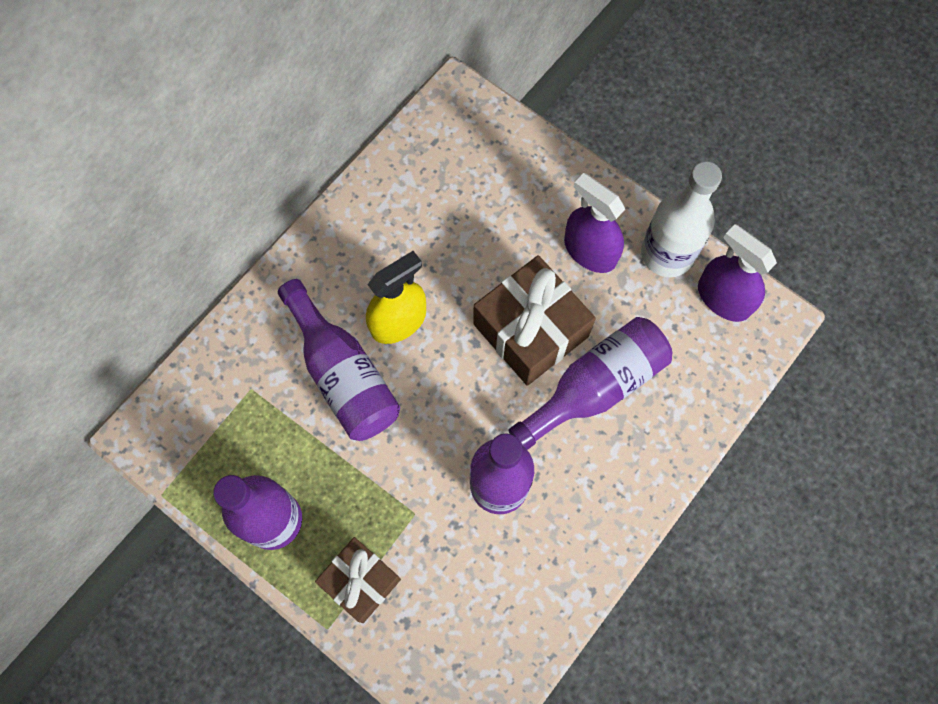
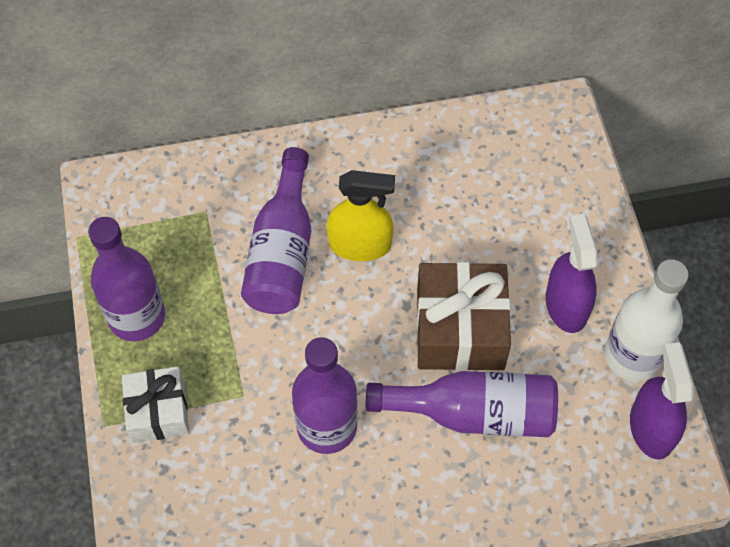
camera: 40 degrees right, 10 degrees down
brown gift [315,537,401,623] -> white gift [122,366,189,443]

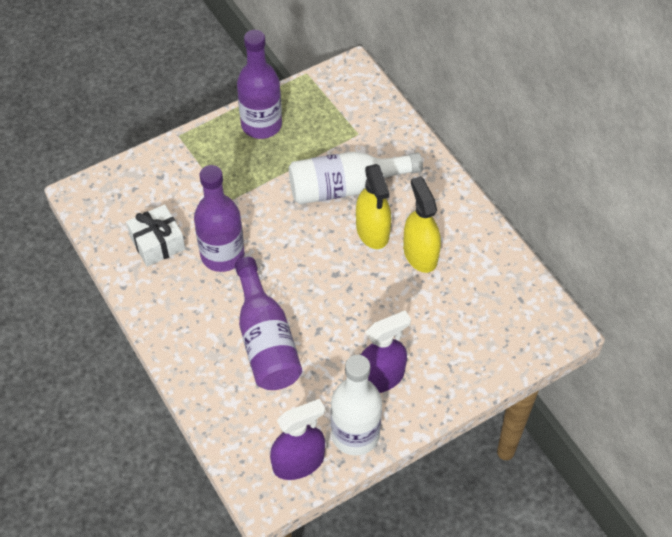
camera: 70 degrees right, 5 degrees down
white gift [122,366,189,443] -> white gift moved to [126,204,185,267]
purple bottle [241,147,311,314] -> white bottle [289,152,423,204]
brown gift [416,262,511,371] -> none
none -> yellow spray bottle [403,176,441,273]

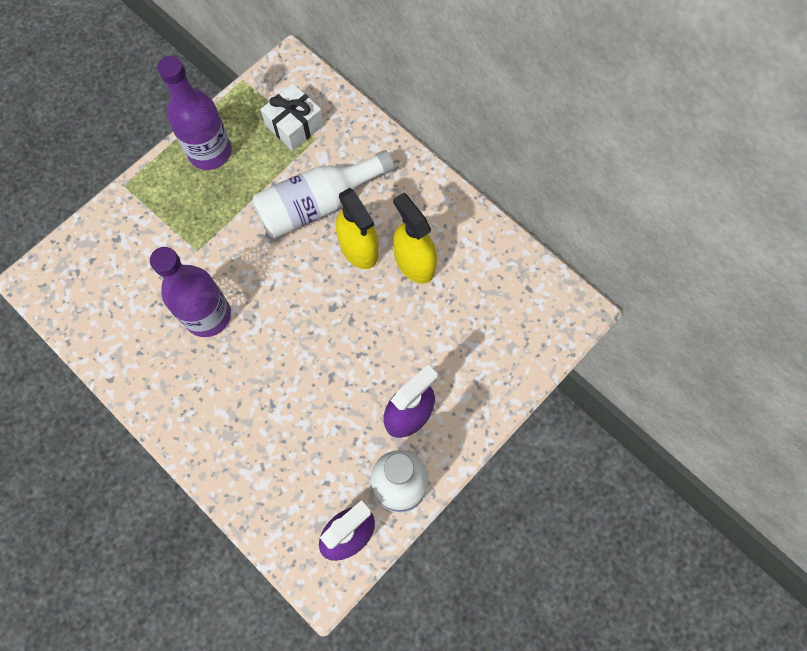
camera: 15 degrees left, 15 degrees up
white gift [126,204,185,267] -> white gift moved to [260,83,324,151]
purple bottle [235,257,302,390] -> none

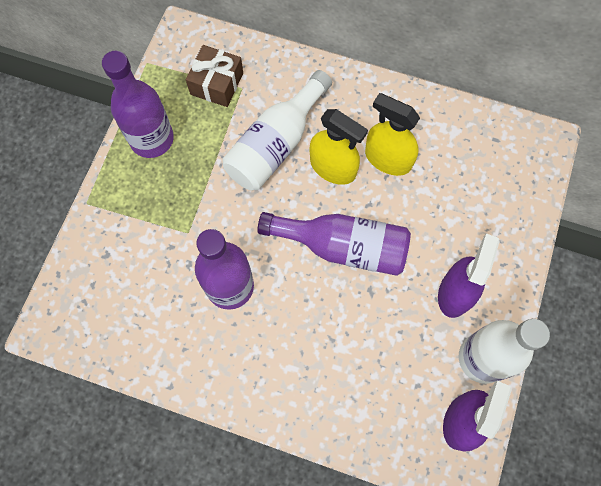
camera: 25 degrees left, 0 degrees up
white gift [260,83,324,151] -> brown gift [186,45,243,107]
none -> purple bottle [257,212,411,276]

